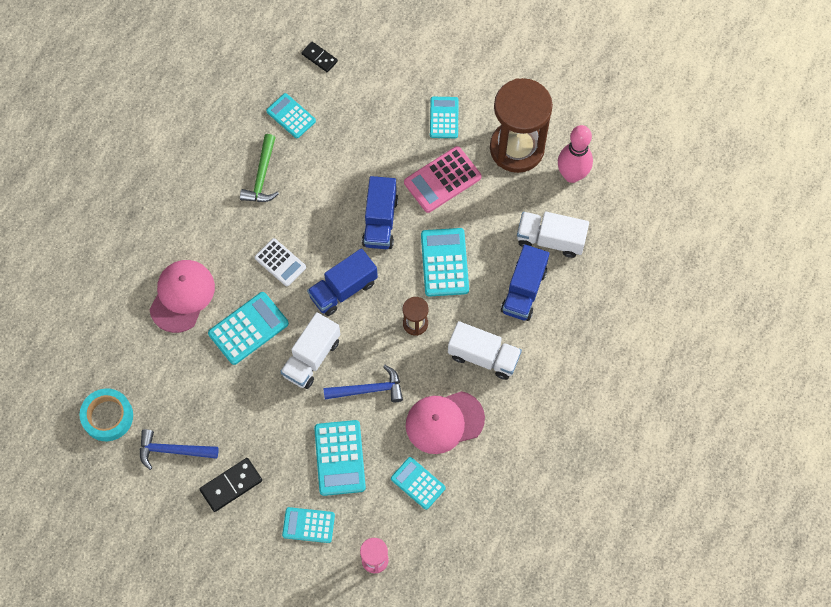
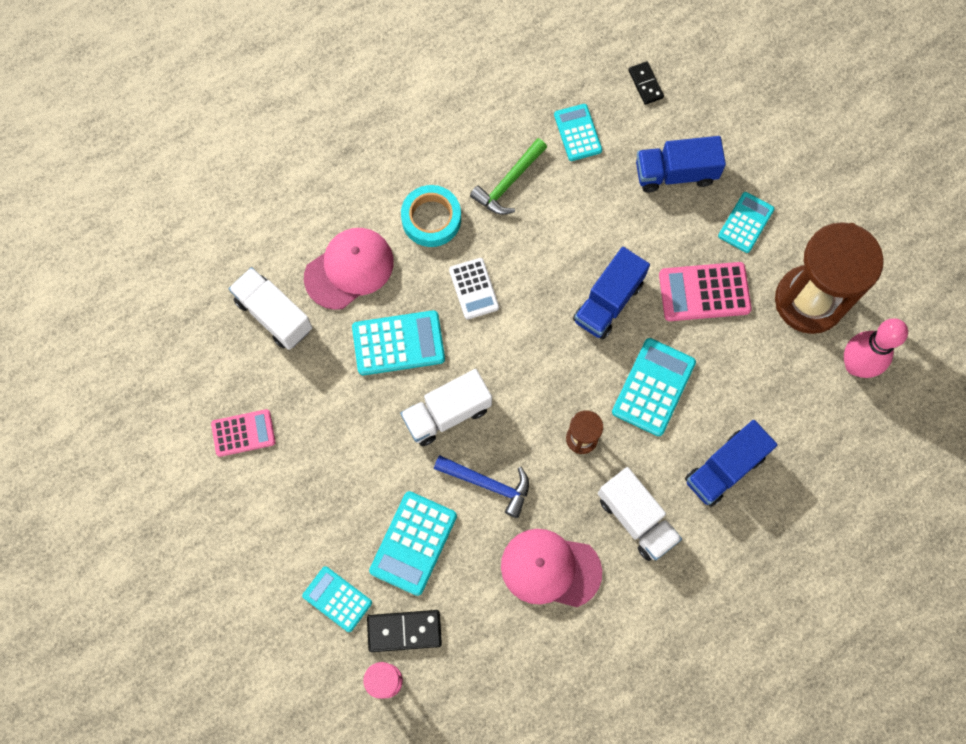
camera: 30 degrees right, 5 degrees up
turquoise tape [80,388,133,441] -> turquoise tape moved to [401,185,461,247]
blue hammer [140,429,219,470] -> pink calculator [211,409,275,457]
black domino [199,458,262,512] -> black domino moved to [367,610,442,652]
blue truck [307,248,378,316] -> blue truck moved to [636,136,726,192]
turquoise calculator [391,457,446,510] -> none
white truck [517,212,589,258] -> white truck moved to [229,267,312,350]

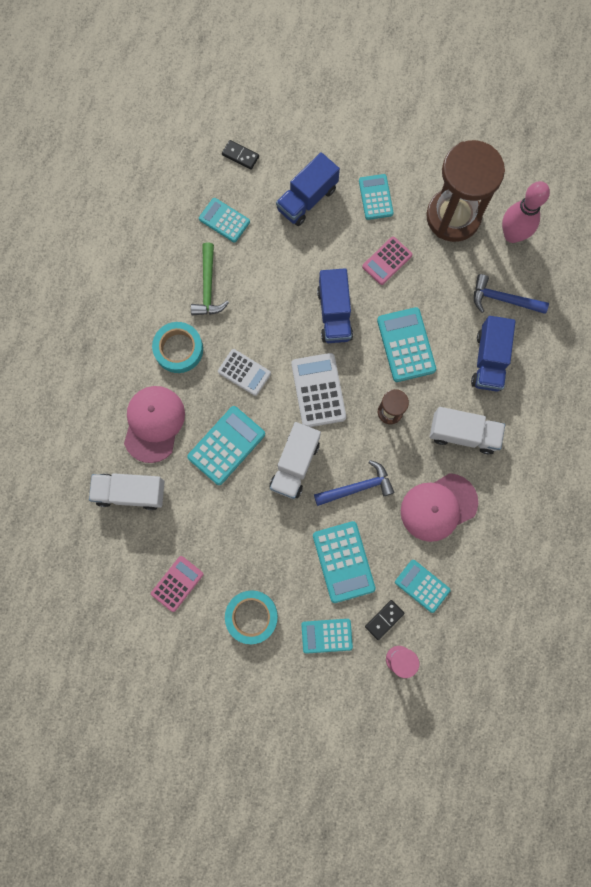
camera: 40 degrees left, 5 degrees up
black domino [367,610,442,652] -> black domino [365,600,405,640], size x0.66
pink calculator [659,262,752,321] -> pink calculator [362,237,412,285], size x0.67
none -> turquoise tape [225,590,278,644]
none -> white calculator [291,353,346,427]
none -> turquoise calculator [395,560,451,613]
none -> blue hammer [474,274,549,314]

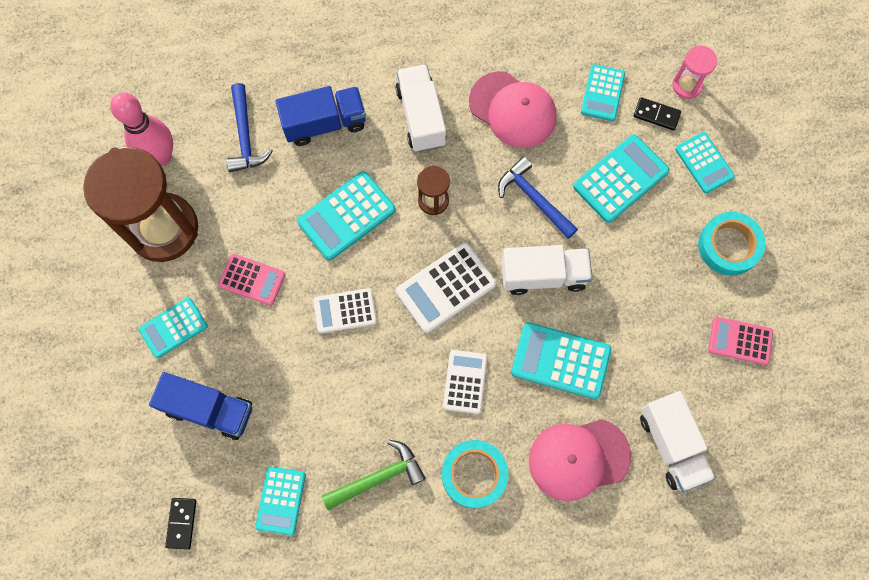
camera: 115 degrees left, 5 degrees down
blue truck [317,268,353,343] -> white calculator [313,288,377,333]

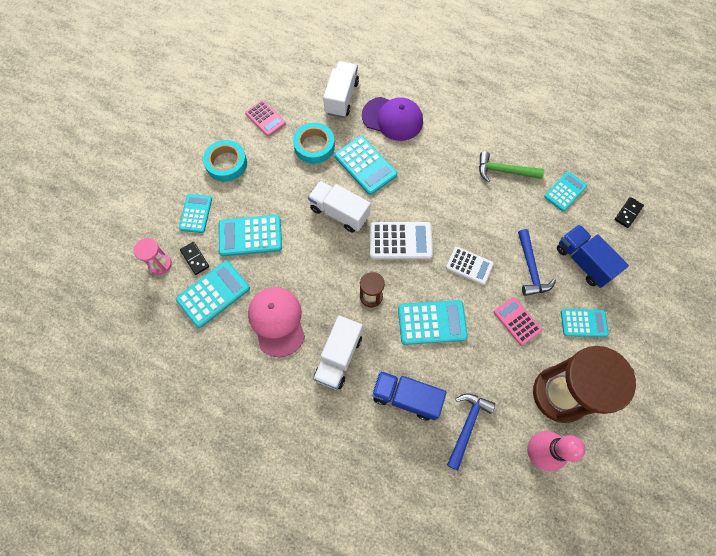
camera: 145 degrees left, 5 degrees down
turquoise tape [442,440,508,508] -> turquoise tape moved to [293,123,335,164]
white calculator [443,350,487,414] -> none
blue hammer [498,157,578,239] -> blue hammer moved to [518,229,556,296]
pink cap [529,419,631,501] -> purple cap [362,97,423,141]
turquoise calculator [581,64,625,121] -> turquoise calculator [176,261,250,328], size x1.50

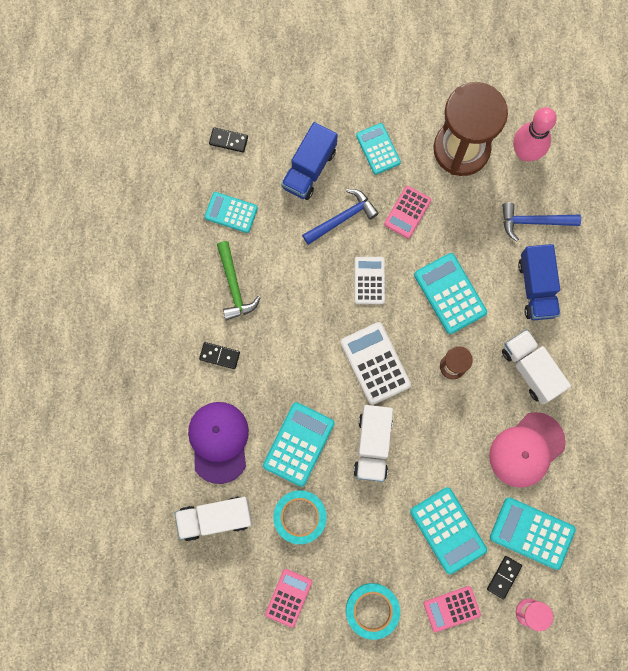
camera: 115 degrees left, 10 degrees up
turquoise calculator [179,194,212,233] -> pink calculator [424,586,481,632]
white truck [313,315,363,389] -> white truck turned 120 degrees counterclockwise [502,329,571,405]
none -> black domino [199,342,240,369]

